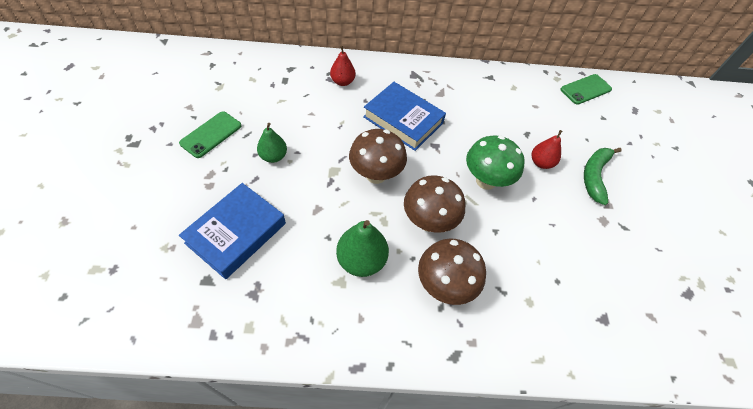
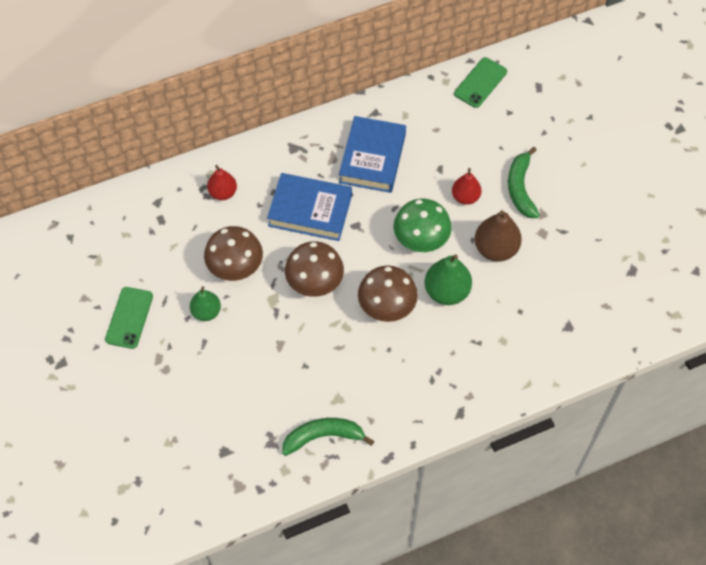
camera: 20 degrees left, 5 degrees up
blue book [179,183,286,279] -> blue book moved to [339,116,406,193]
green pear [336,220,389,277] -> green pear moved to [424,254,472,305]
brown mushroom [418,239,486,305] -> brown mushroom moved to [204,226,263,281]
none -> green banana [282,418,374,456]
none -> brown pear [475,210,522,261]

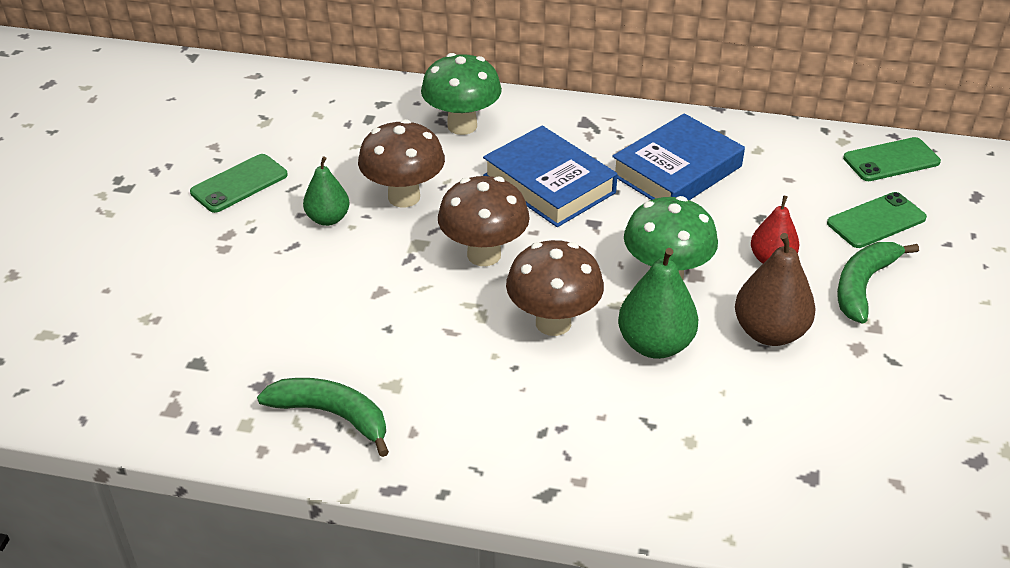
camera: 35 degrees right, 20 degrees down
red pear [207,165,237,200] -> green mushroom [421,53,502,135]
none -> green phone [827,192,927,248]

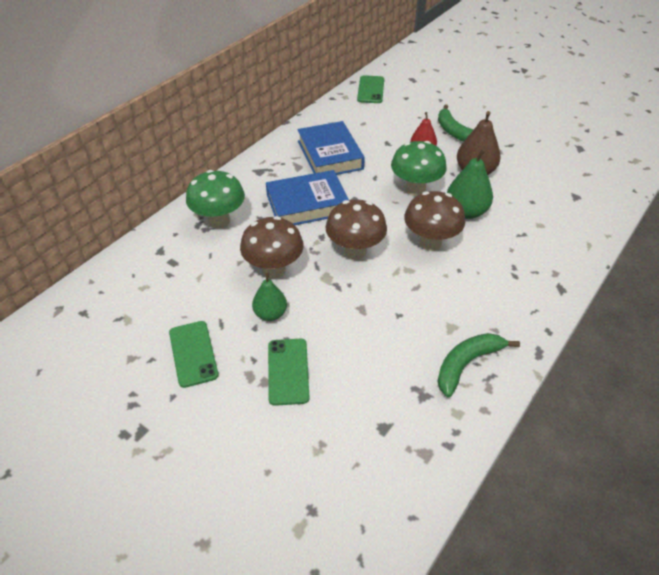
camera: 65 degrees left, 5 degrees up
green phone [827,192,927,248] -> green phone moved to [268,339,310,406]

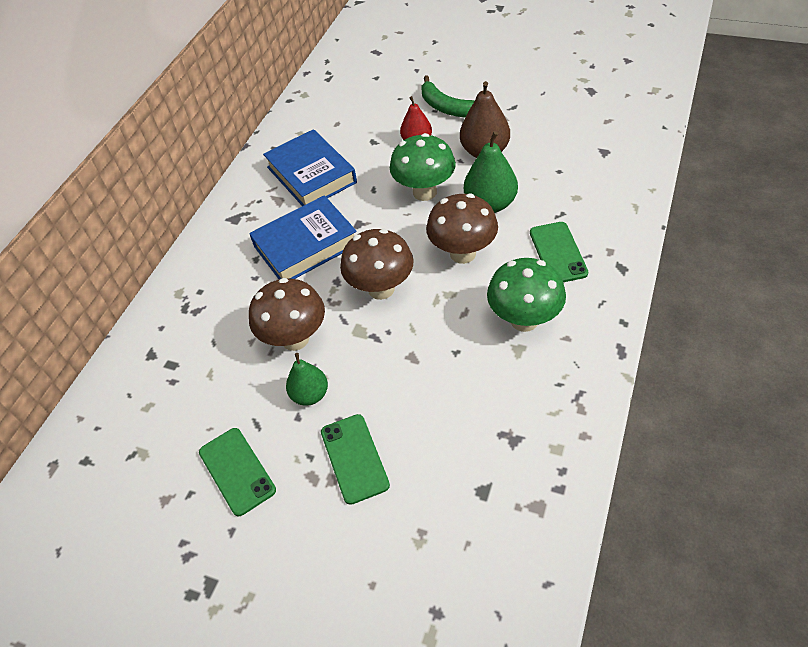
camera: 10 degrees left, 5 degrees up
green mushroom [186,170,245,229] -> green mushroom moved to [487,258,566,332]
green phone [357,75,384,103] -> green phone moved to [530,222,588,282]
green banana [438,333,520,397] -> none

